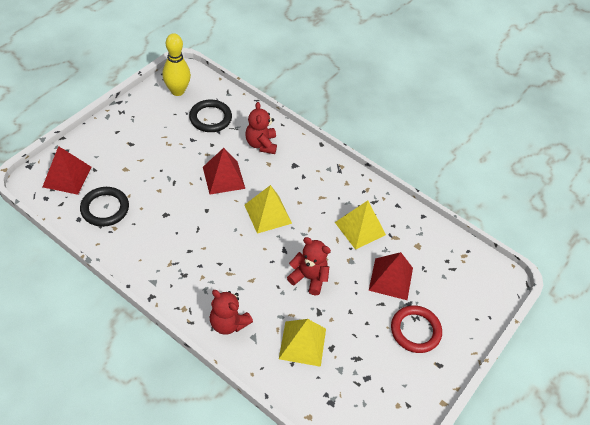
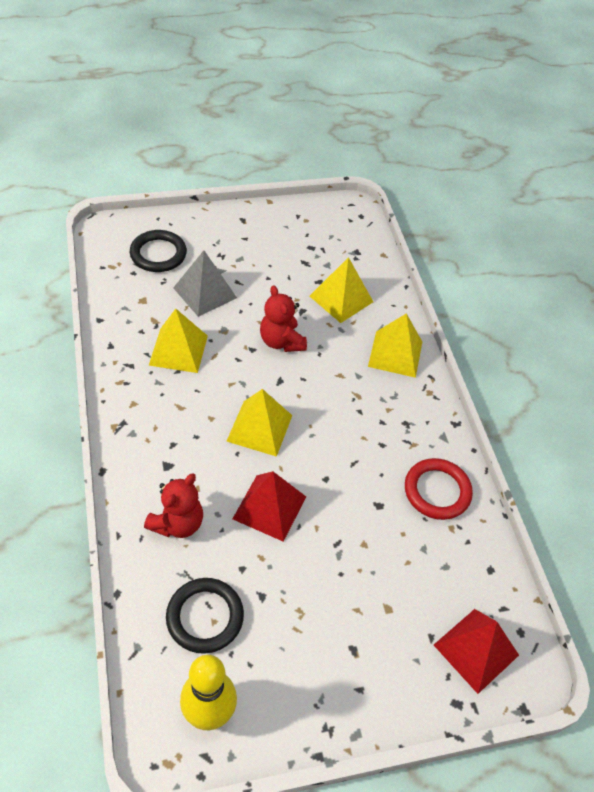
camera: 140 degrees left, 0 degrees up
black ring [80,187,129,227] -> black ring moved to [130,230,187,272]
red teddy bear [210,290,253,335] -> yellow pyramid [368,313,422,378]
red pyramid [369,252,413,300] -> grey pyramid [173,250,237,317]
red ring [391,305,442,353] -> red ring moved to [405,458,473,520]

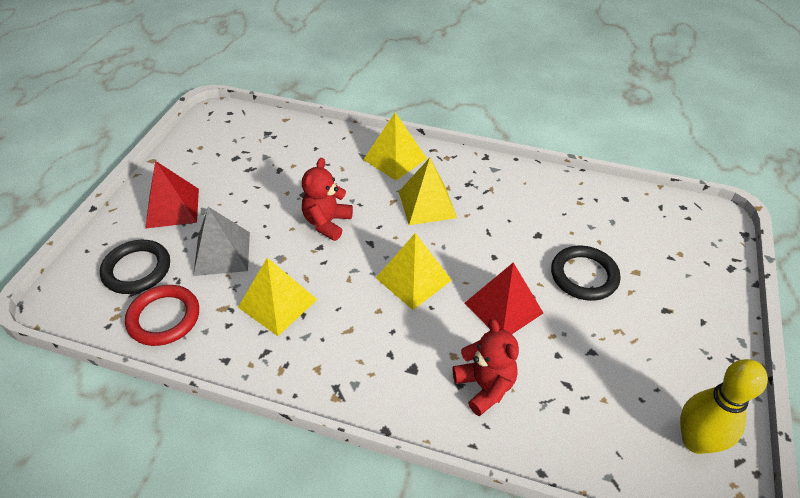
camera: 55 degrees left, 5 degrees down
black ring [166,578,244,654] -> black ring moved to [551,245,620,301]
red teddy bear [260,286,307,352] -> red teddy bear turned 105 degrees clockwise [302,158,353,241]
yellow pyramid [310,257,373,323] -> yellow pyramid moved to [399,158,457,225]
red ring [405,458,473,520] -> red ring moved to [125,285,199,346]
red pyramid [434,609,519,694] -> red pyramid moved to [145,161,199,229]

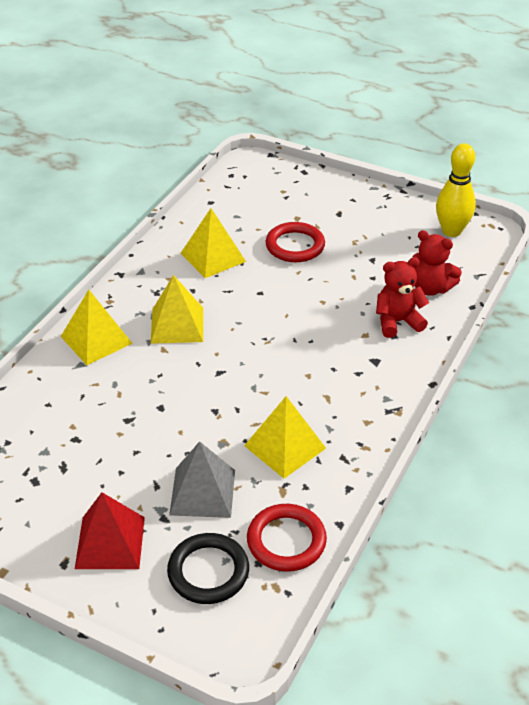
camera: 80 degrees left, 5 degrees down
red teddy bear [302,158,353,241] -> red teddy bear moved to [412,230,462,296]
yellow pyramid [376,233,452,310] -> yellow pyramid moved to [181,208,246,278]
red pyramid [464,262,543,334] -> none
black ring [551,245,620,301] -> red ring [265,222,325,262]

